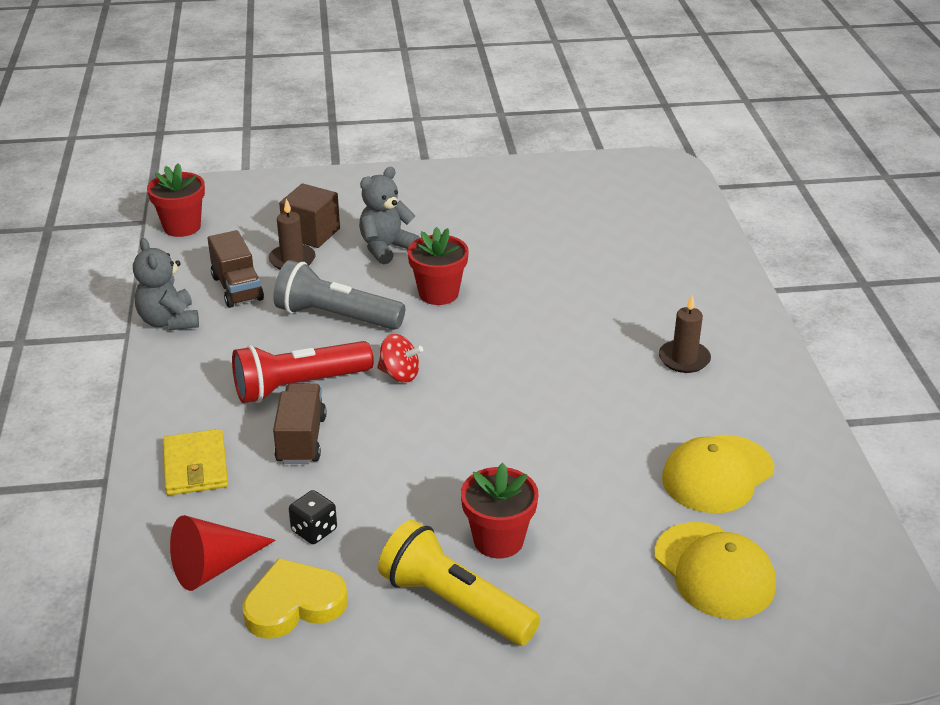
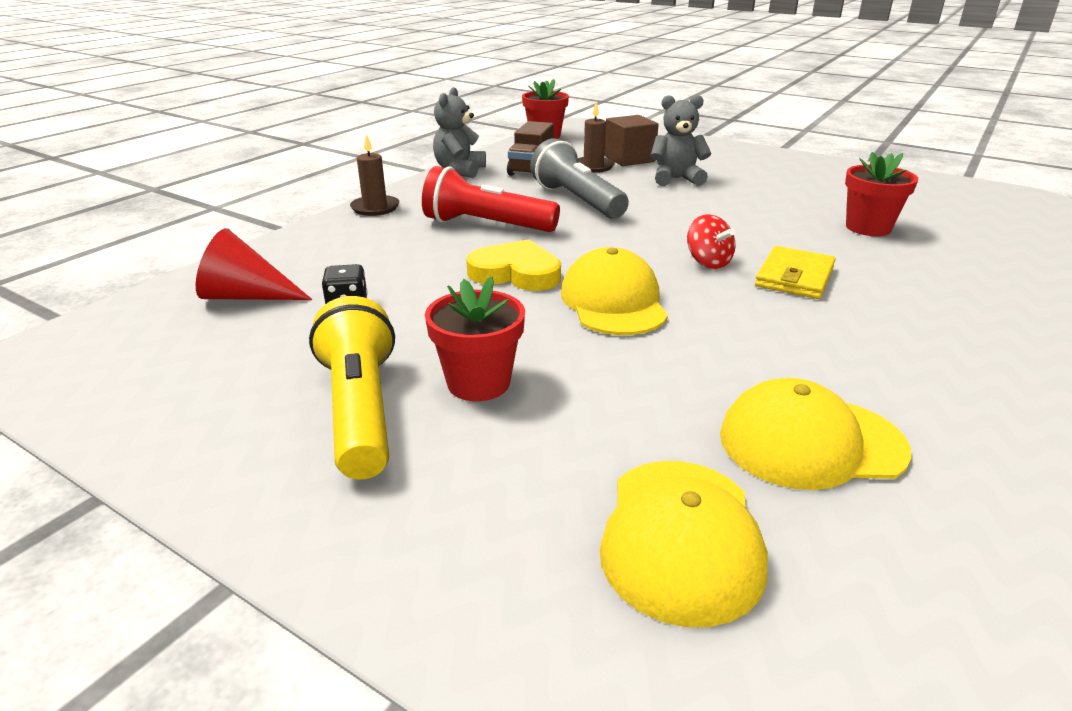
camera: 40 degrees right, 5 degrees down
yellow wallet [163,429,228,496] -> yellow wallet moved to [755,246,836,299]
yellow heart [243,558,348,639] -> yellow heart moved to [466,240,561,291]
brown truck [273,384,326,464] -> none
red spinning top [377,334,423,383] -> red spinning top moved to [687,214,735,269]
red flower pot [408,227,469,305] -> red flower pot moved to [845,152,918,236]
brown candle [659,295,711,373] -> brown candle moved to [350,134,399,216]
none -> yellow cap [561,247,668,335]

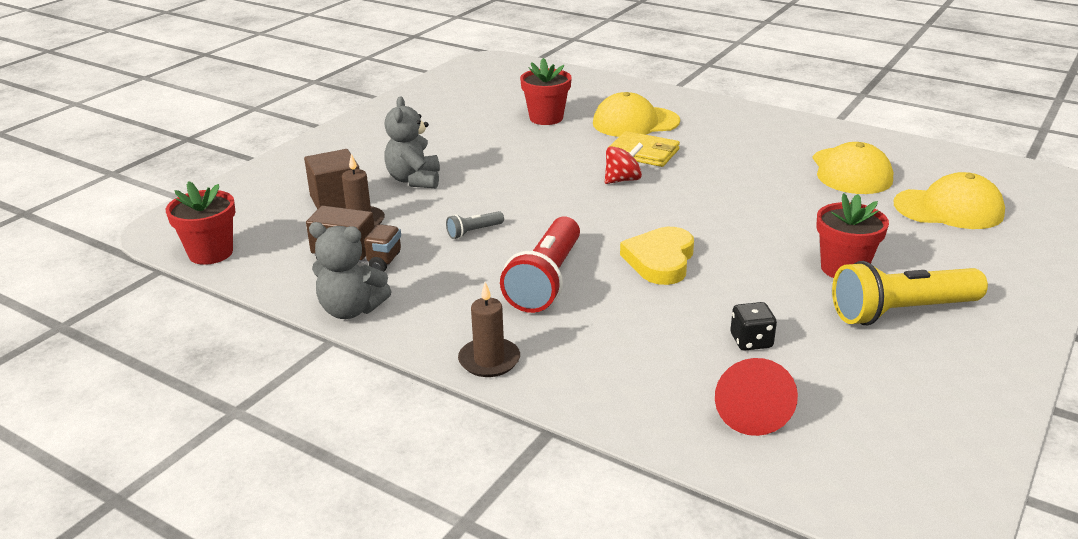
camera: 90 degrees left, 0 degrees up
grey flashlight [530,138,629,219] -> grey flashlight [446,211,504,239], size x0.45
yellow cap [561,247,668,335] -> yellow cap moved to [593,92,680,137]

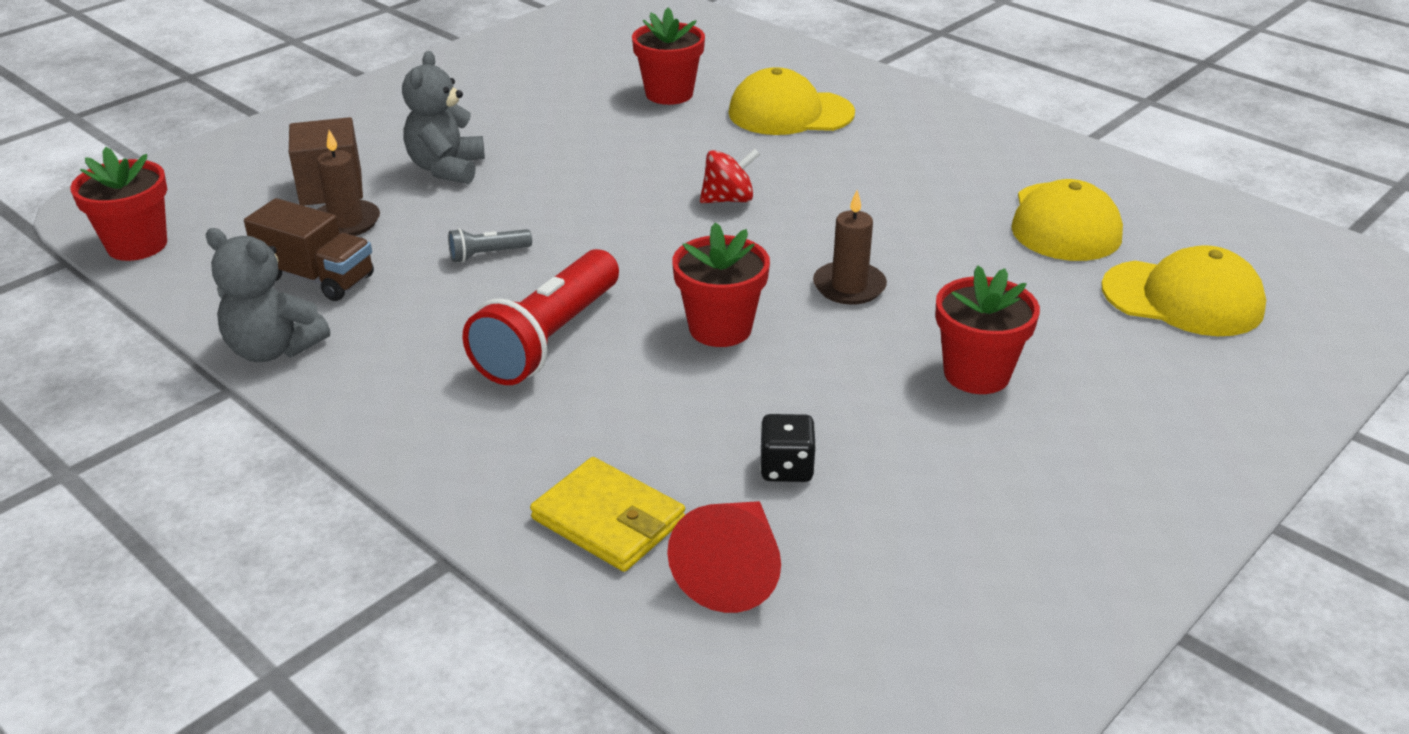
camera: 10 degrees right, 5 degrees up
brown candle [458,282,520,377] -> brown candle moved to [813,190,887,305]
yellow wallet [609,131,680,167] -> yellow wallet moved to [530,457,685,572]
yellow heart [620,227,694,285] -> red flower pot [672,222,770,347]
yellow flashlight [832,261,988,325] -> none

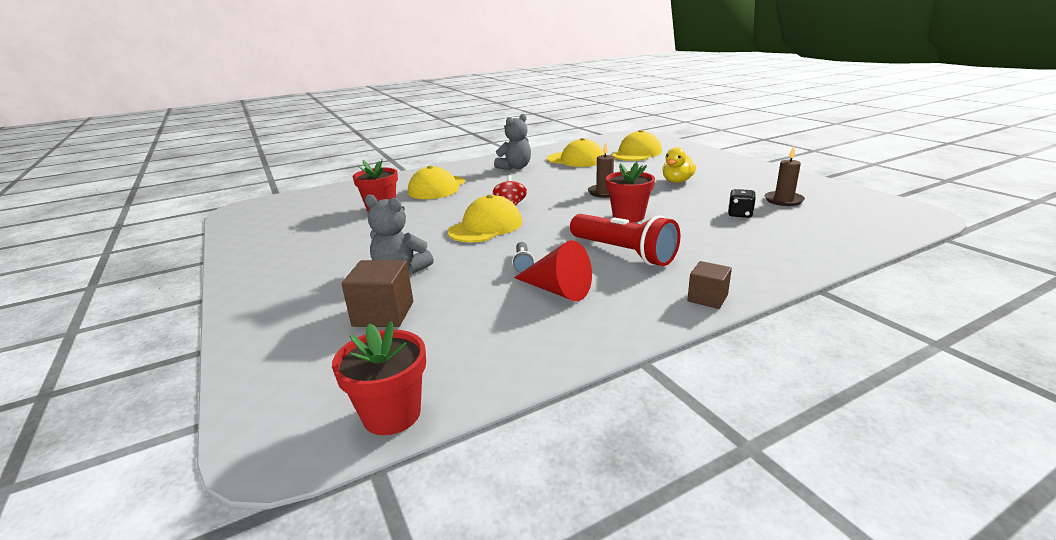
camera: 70 degrees left, 10 degrees down
grey teddy bear [205,228,330,362] -> grey teddy bear moved to [494,114,531,170]
brown truck [244,198,374,301] -> none
brown candle [317,130,380,236] -> brown candle moved to [765,146,805,206]
yellow wallet [530,457,685,572] -> none
red cone [667,501,781,613] -> red cone moved to [514,240,592,301]
red flower pot [935,265,1040,394] -> yellow duck [662,147,696,183]
none -> yellow cap [447,195,522,242]
none -> brown cube [687,261,732,309]

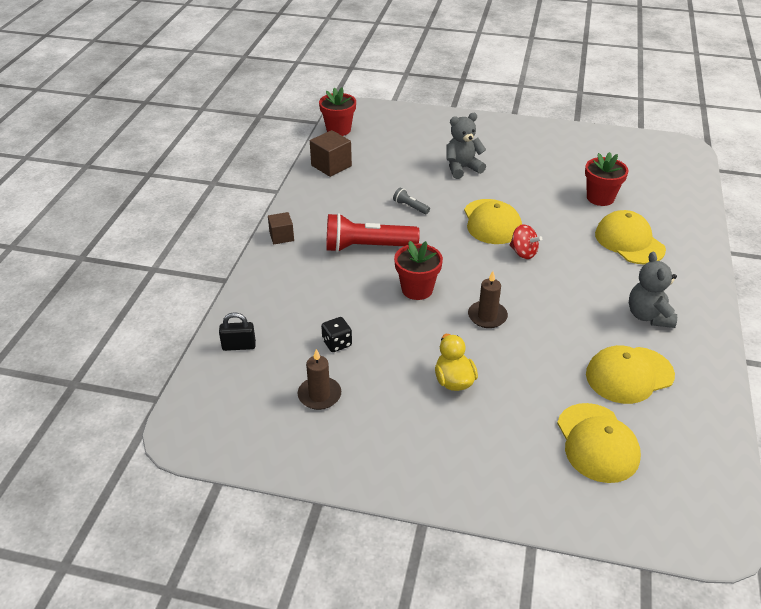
camera: 130 degrees right, 15 degrees up
brown cube [342,260,413,327] -> brown cube moved to [310,130,352,177]
red cone [514,240,592,301] -> none
none -> black padlock [219,312,256,351]

